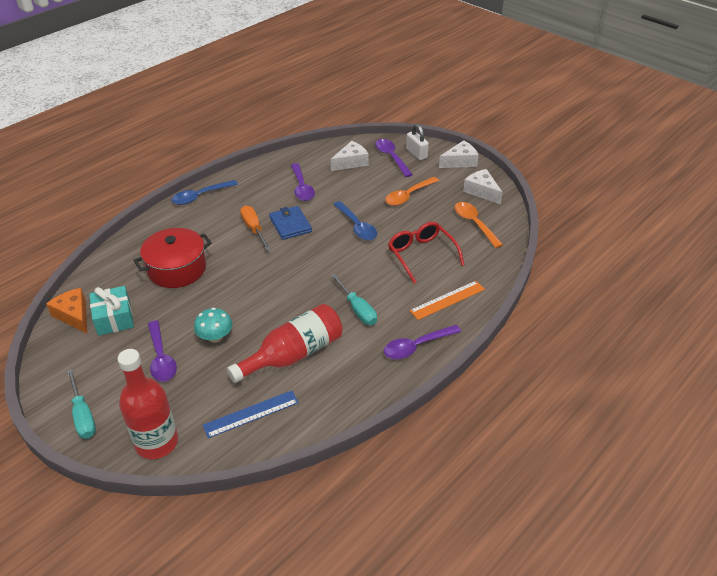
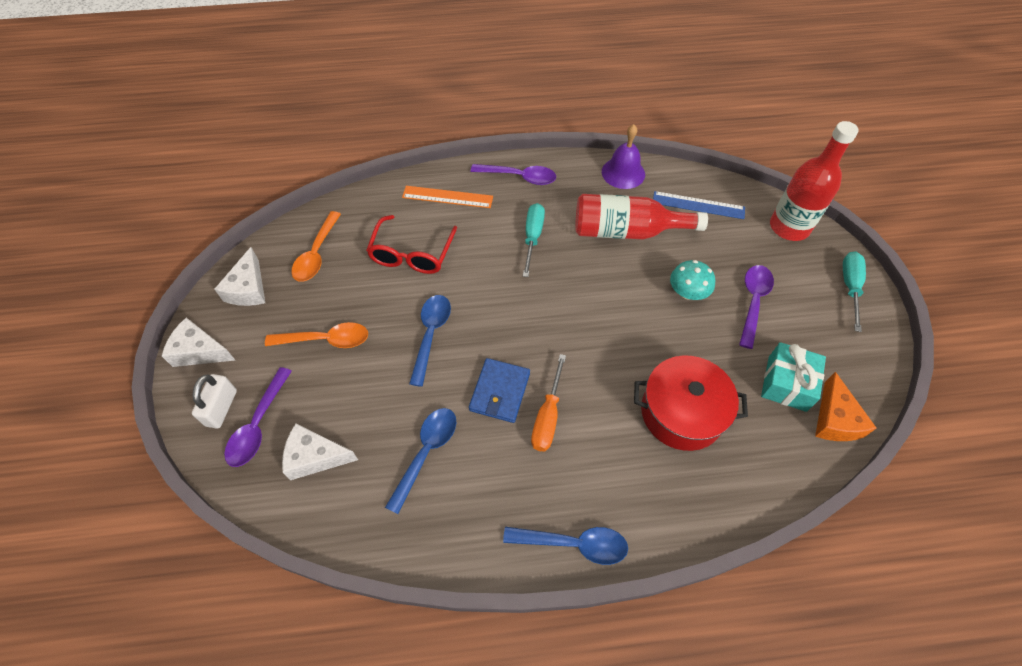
camera: 140 degrees left, 15 degrees up
purple spoon [291,163,315,201] -> blue spoon [385,408,456,514]
none -> purple bell [602,124,645,189]

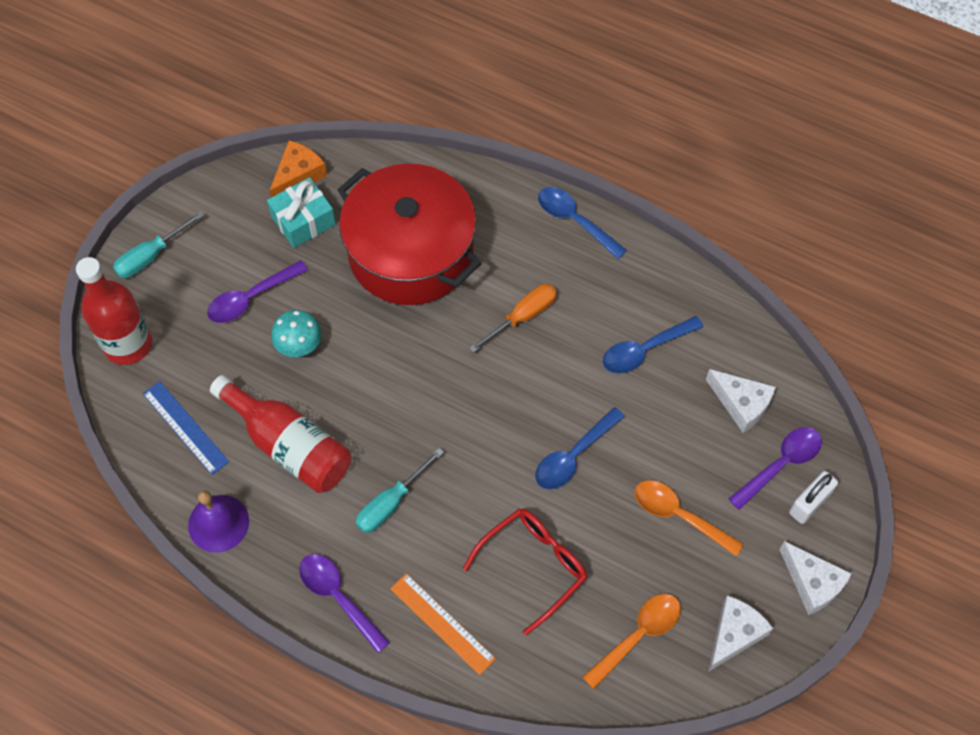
camera: 145 degrees left, 5 degrees up
blue wallet [469,358,530,423] -> none
red pot [634,356,748,451] -> red pot [337,164,481,305], size x1.53

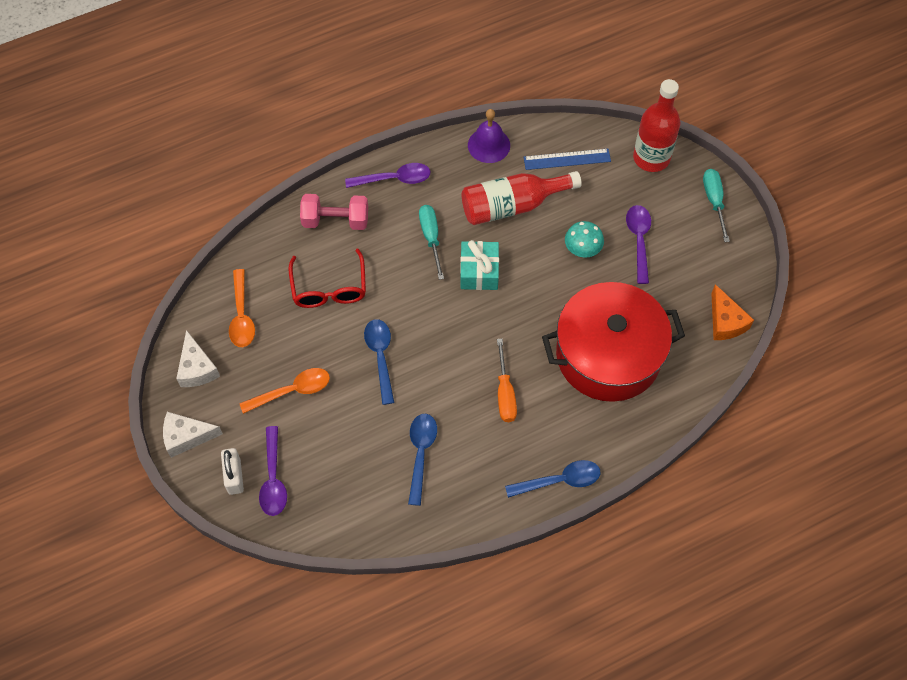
camera: 125 degrees right, 0 degrees up
turquoise gift [267,177,336,248] -> turquoise gift moved to [460,240,499,290]
orange ruler [390,573,496,675] -> pink dumbbell [300,194,368,230]
white cheese [706,369,776,433] -> none

